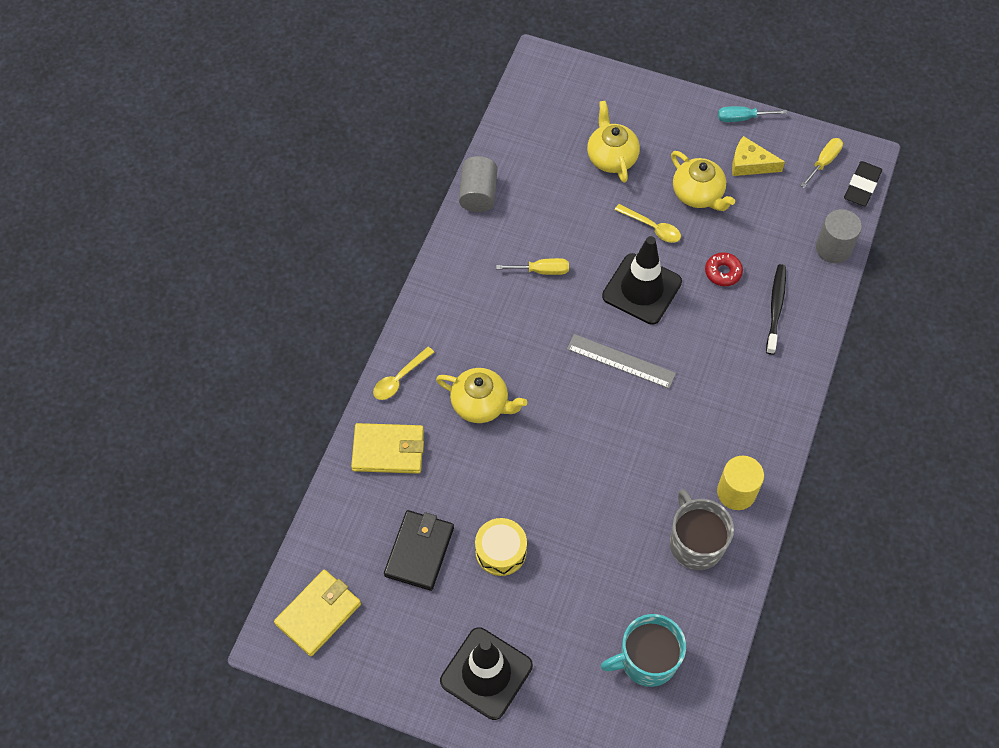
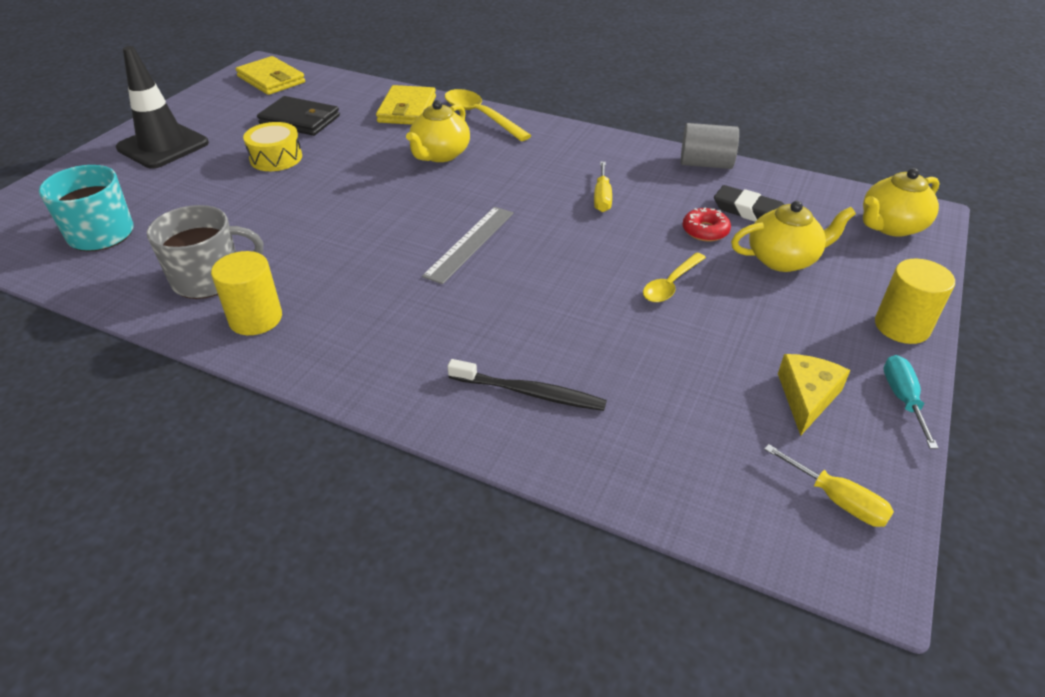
camera: 95 degrees right, 20 degrees down
yellow spoon [373,347,434,400] -> yellow spoon [445,89,532,141], size x1.56
black traffic cone [602,236,682,325] -> none
yellow teapot [671,151,735,211] -> yellow teapot moved to [863,168,940,237]
red donut [705,252,743,286] -> red donut moved to [682,208,731,241]
grey cylinder [816,209,862,263] -> none
black eraser [844,161,882,206] -> black eraser moved to [714,185,784,222]
none -> yellow cylinder [875,259,955,344]

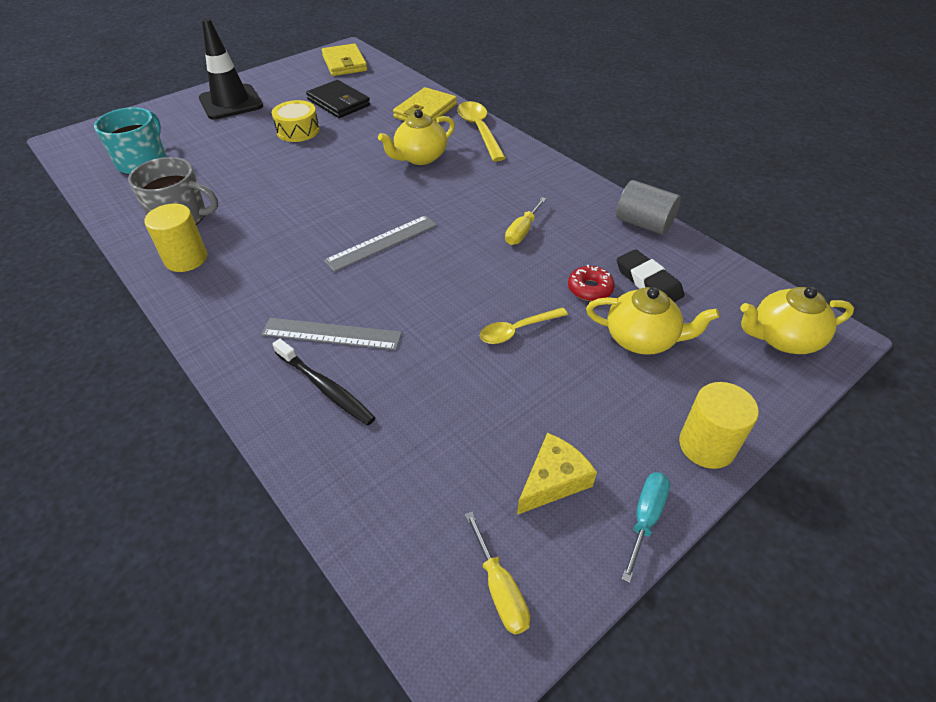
camera: 25 degrees right, 5 degrees up
none -> grey ruler [261,318,402,350]

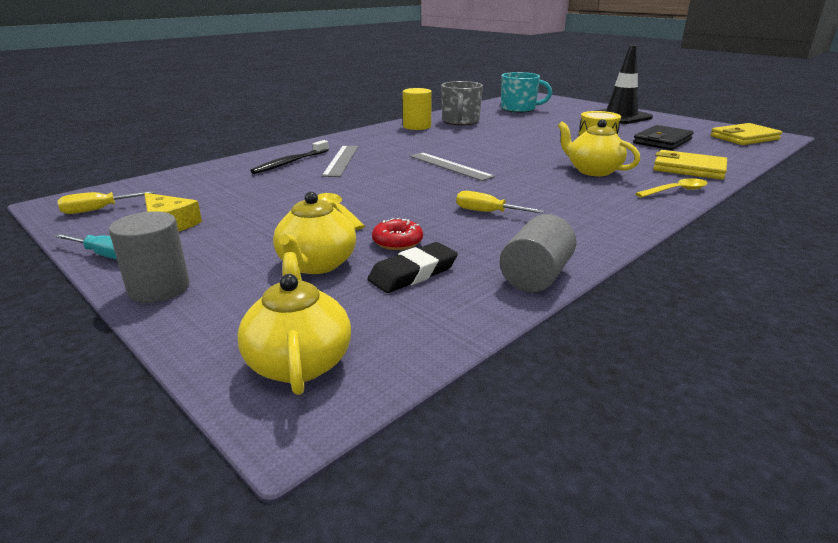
camera: 85 degrees right, 20 degrees down
yellow spoon [457,101,506,161] -> yellow spoon [635,178,708,197], size x0.64
yellow cylinder [679,382,759,469] -> grey cylinder [109,211,190,303]

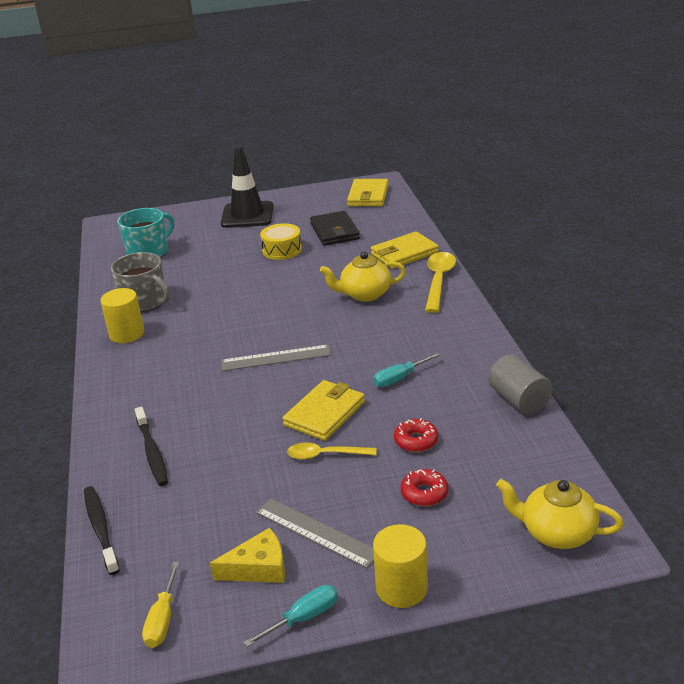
camera: 55 degrees left, 5 degrees up
grey cylinder [109,211,190,303] -> yellow cylinder [373,524,428,608]
yellow teapot [273,192,356,274] -> red donut [401,469,448,506]
grey ruler [322,146,359,177] -> grey ruler moved to [256,499,374,568]
black eraser [367,242,458,293] -> none
yellow screwdriver [456,191,544,213] -> turquoise screwdriver [373,353,440,387]
yellow spoon [635,178,708,197] -> yellow spoon [425,252,456,313], size x1.56
none -> black toothbrush [84,486,120,575]
none -> yellow wallet [283,380,365,441]

